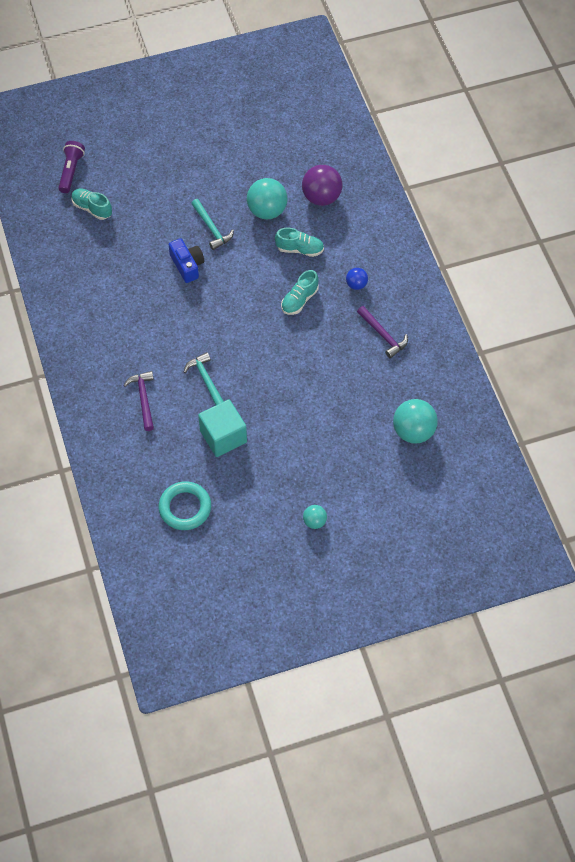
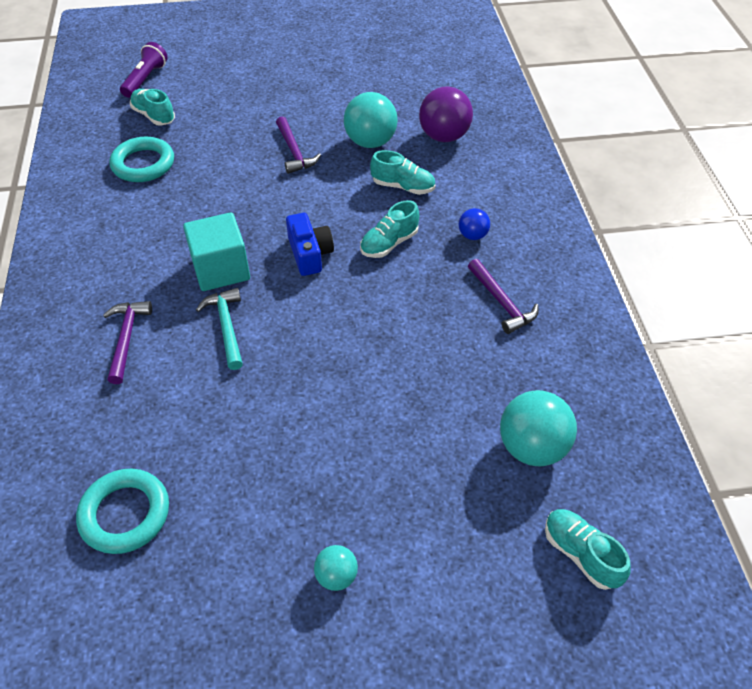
camera: 10 degrees right, 10 degrees down
blue camera [168,238,204,283] -> blue camera moved to [286,213,334,276]
turquoise hammer [191,199,234,250] -> purple hammer [276,116,321,174]
turquoise cube [198,399,247,457] -> turquoise cube moved to [183,212,250,291]
none -> turquoise ring [109,137,174,182]
none -> turquoise shoe [545,509,631,590]

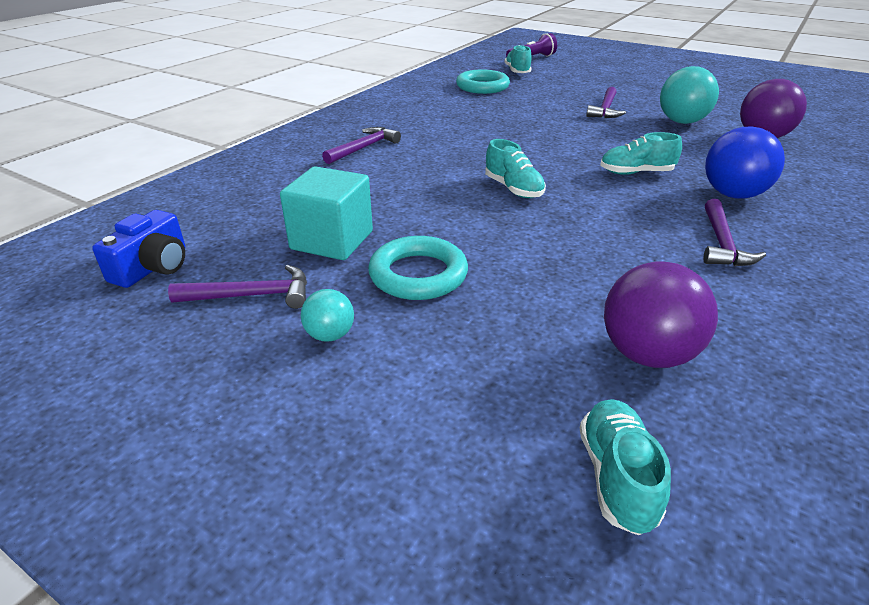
camera: 40 degrees right, 15 degrees down
turquoise ring [76,469,169,554] -> turquoise ring moved to [368,236,468,300]
turquoise cube [183,212,250,291] -> turquoise cube moved to [280,166,373,260]
turquoise hammer [196,288,243,370] -> none
blue camera [286,213,334,276] -> blue camera moved to [92,210,185,288]
turquoise shoe [370,150,435,195] -> turquoise shoe moved to [485,139,546,198]
blue ball [459,208,490,240] -> blue ball [705,127,785,199], size x1.89
turquoise ball [500,390,577,466] -> purple ball [604,261,718,368]
none -> purple hammer [168,265,307,309]

